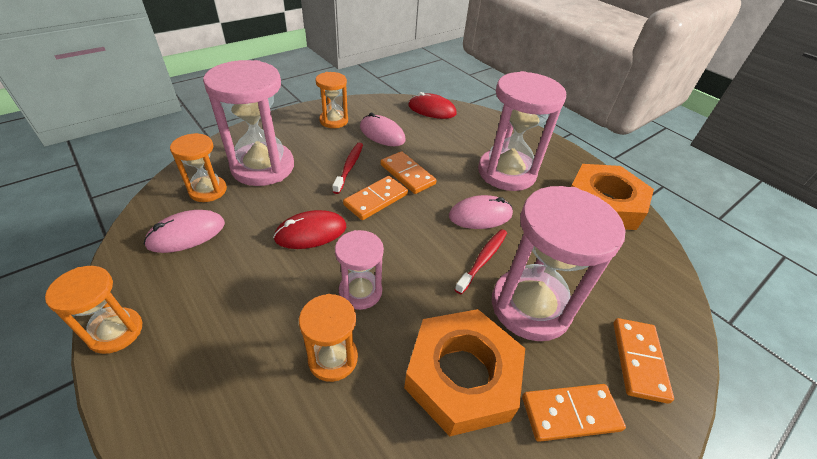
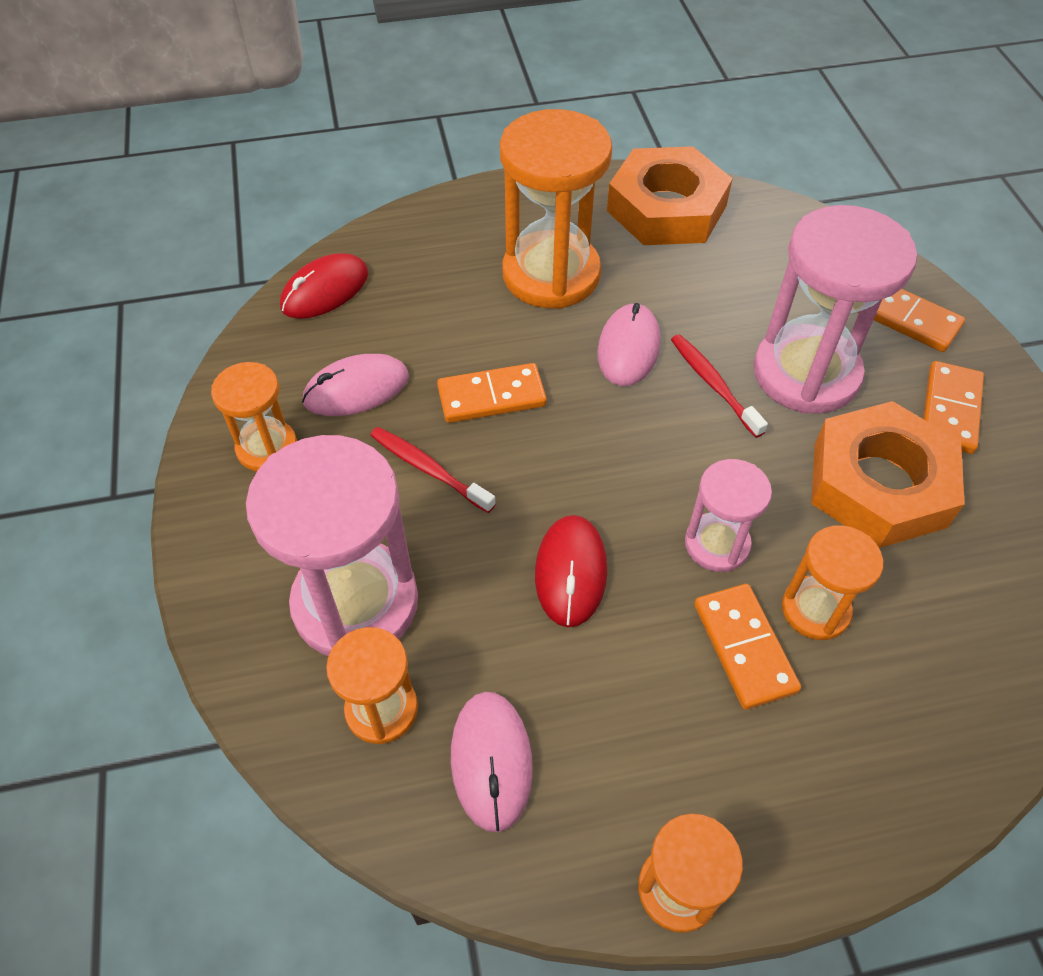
camera: 60 degrees left, 10 degrees up
orange domino [343,176,408,220] -> orange domino moved to [694,584,801,710]
pink hourglass [478,71,566,191] -> orange hourglass [500,109,612,309]

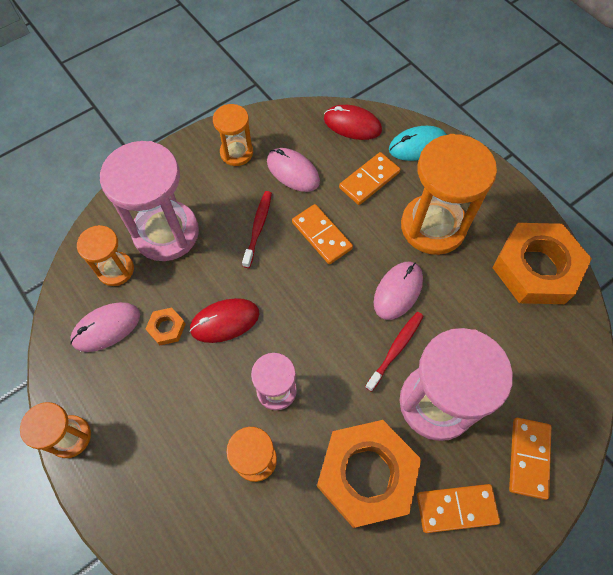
camera: 65 degrees right, 10 degrees up
pink mouse [597,303,661,386] -> pink mouse turned 45 degrees counterclockwise [374,262,423,320]
orange domino [694,584,801,710] -> orange domino moved to [339,152,400,205]
none -> orange nut [146,308,186,345]
none -> turquoise mouse [389,126,447,161]

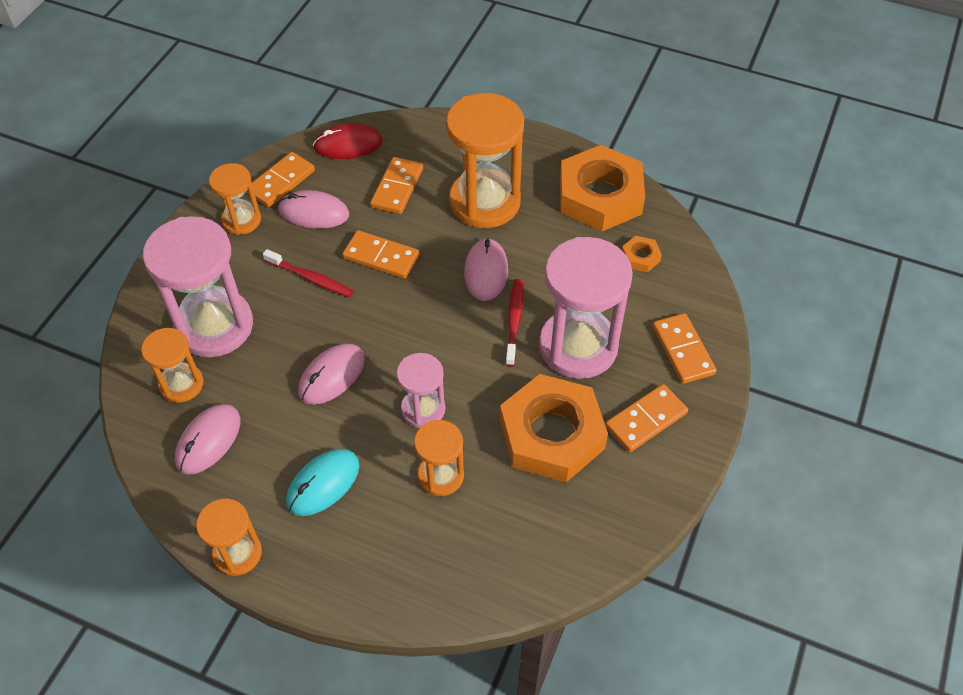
camera: 30 degrees left, 10 degrees down
orange nut [146,308,186,345] -> orange nut moved to [622,236,662,272]
red mouse [189,298,259,343] -> pink mouse [298,343,365,405]
red toothbrush [242,191,272,268] -> red toothbrush turned 135 degrees clockwise [263,249,354,297]
turquoise mouse [389,126,447,161] -> turquoise mouse moved to [286,449,360,516]
none -> orange domino [246,152,315,207]

